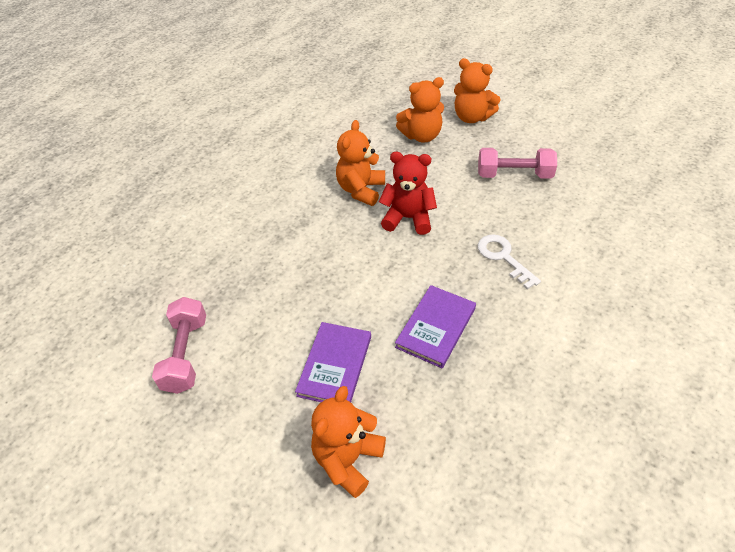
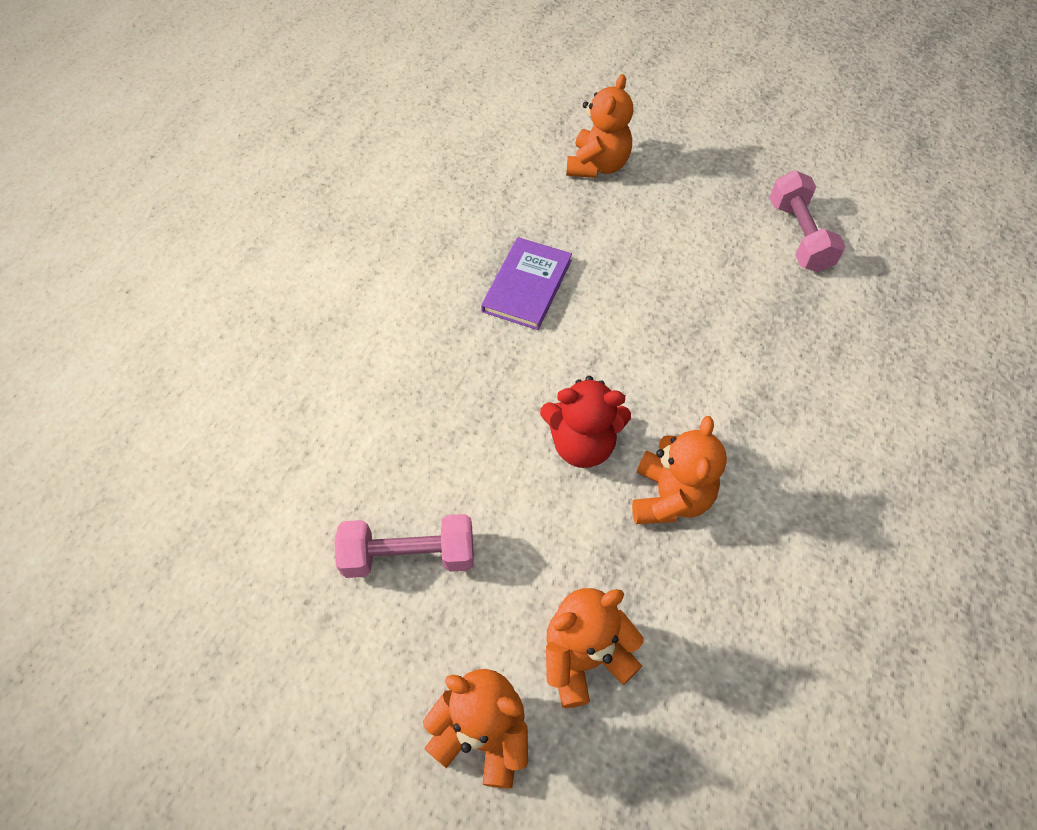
camera: 170 degrees right, 10 degrees up
purple book [295,322,371,402] -> none
white key [478,234,541,290] -> none

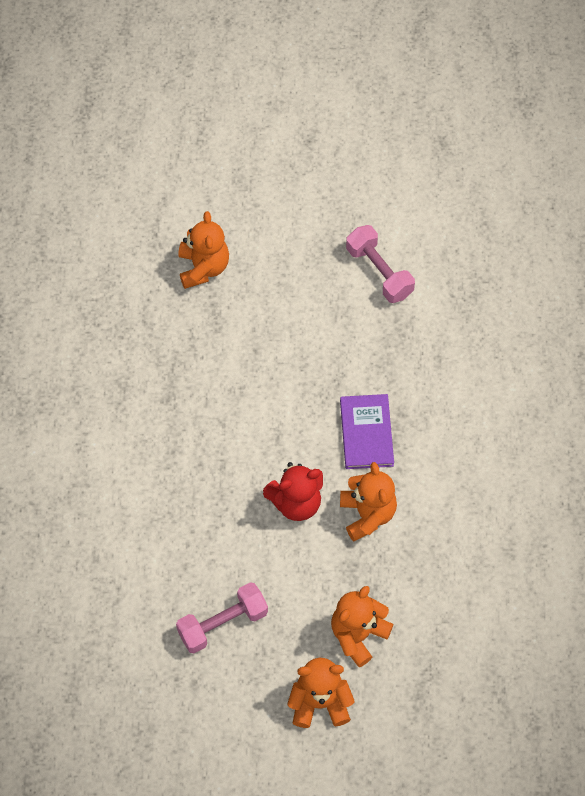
camera: 25 degrees left, 5 degrees up
purple book [481,237,572,330] -> purple book moved to [340,394,394,469]

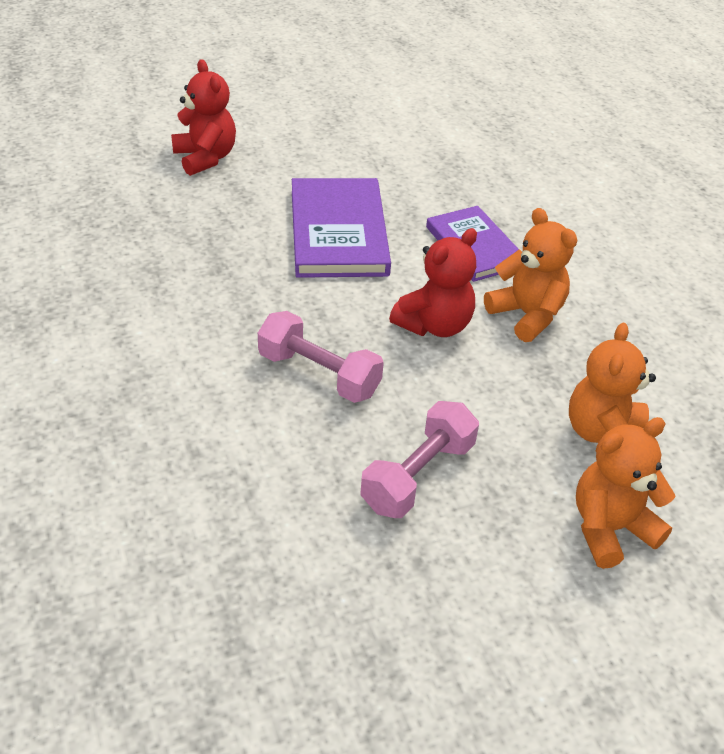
camera: 25 degrees left, 20 degrees down
orange teddy bear [178,211,229,289] -> red teddy bear [171,59,236,176]
pink dumbbell [346,225,415,303] -> pink dumbbell moved to [258,311,384,403]
none -> purple book [292,178,391,278]

